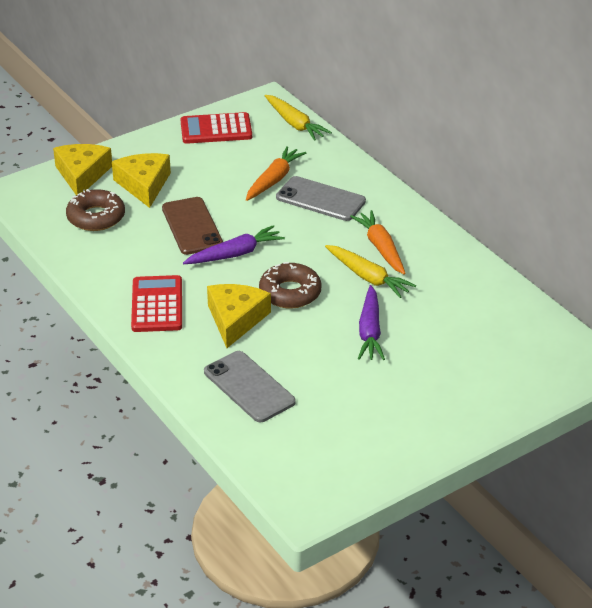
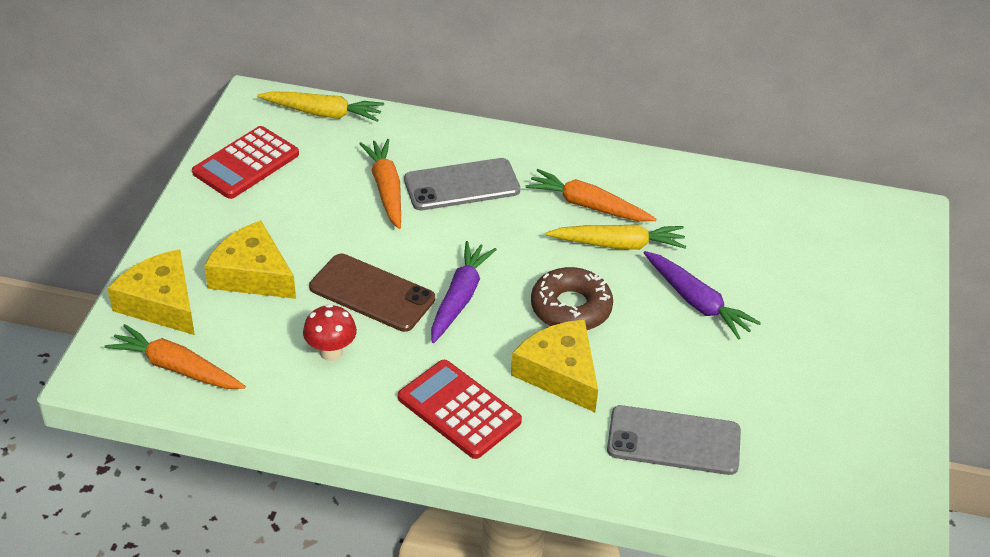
camera: 45 degrees left, 5 degrees up
brown donut [66,189,125,231] -> none
none -> orange carrot [105,324,246,389]
none -> red mushroom [303,304,357,361]

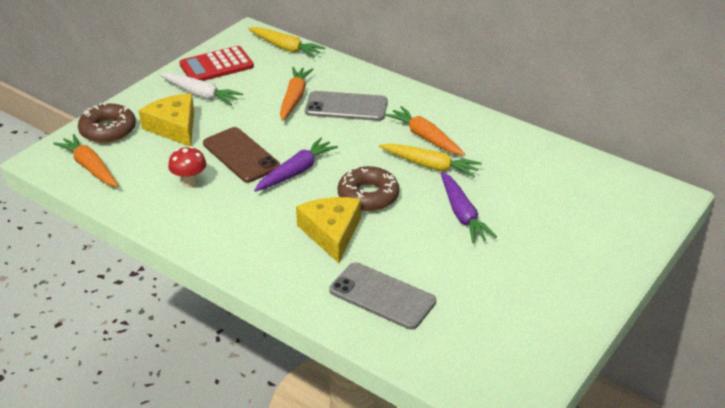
camera: 25 degrees right, 5 degrees down
yellow cheese [108,249,195,335] -> brown donut [78,103,136,143]
red calculator [398,360,522,459] -> none
none -> white carrot [159,73,243,105]

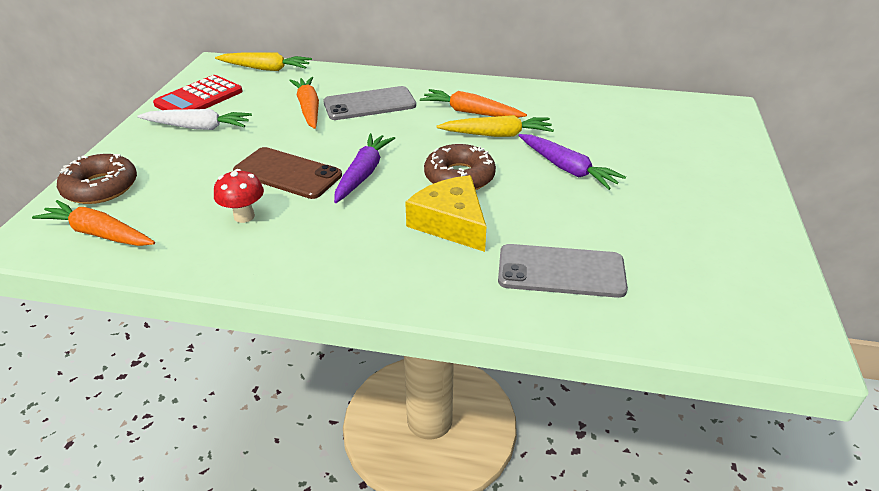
camera: 25 degrees left, 0 degrees up
yellow cheese [139,93,194,147] -> none

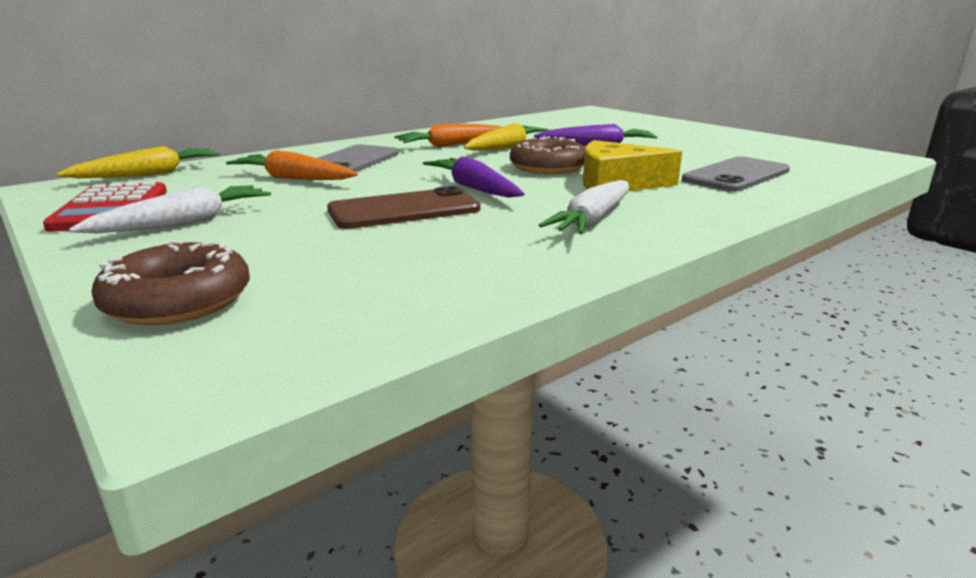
camera: 50 degrees left, 15 degrees down
orange carrot [32,200,155,246] -> none
red mushroom [214,169,264,223] -> none
none -> white carrot [539,180,629,235]

